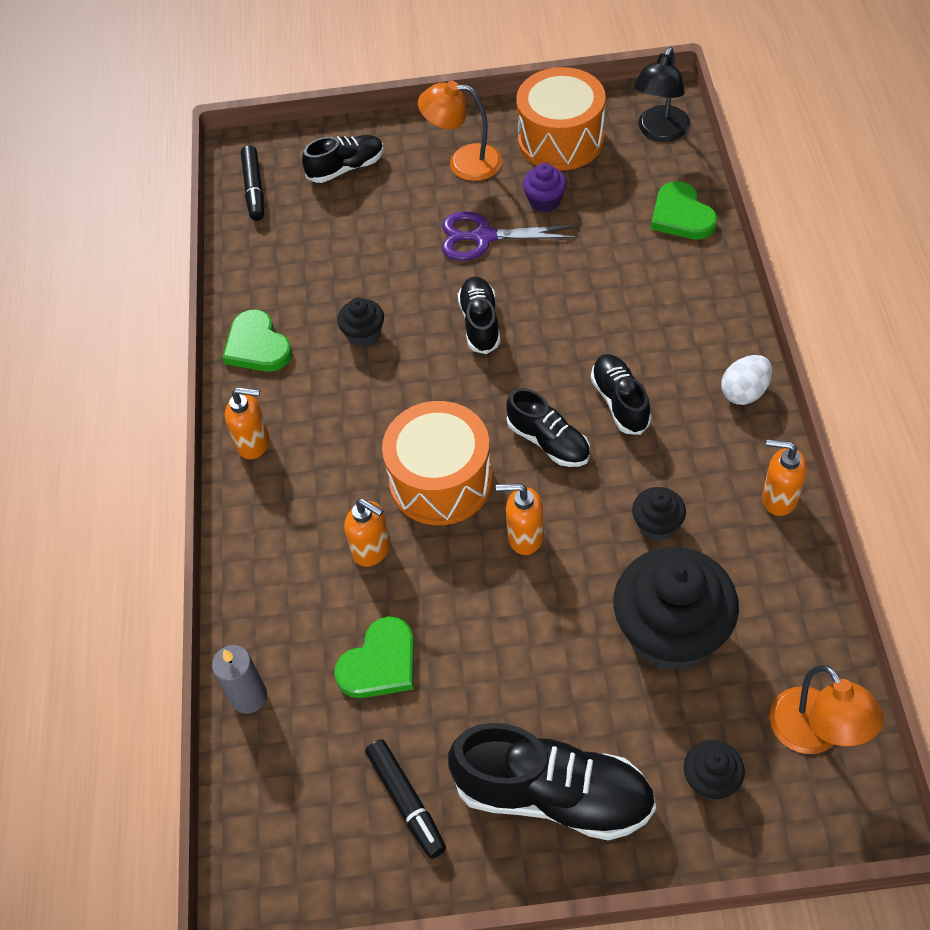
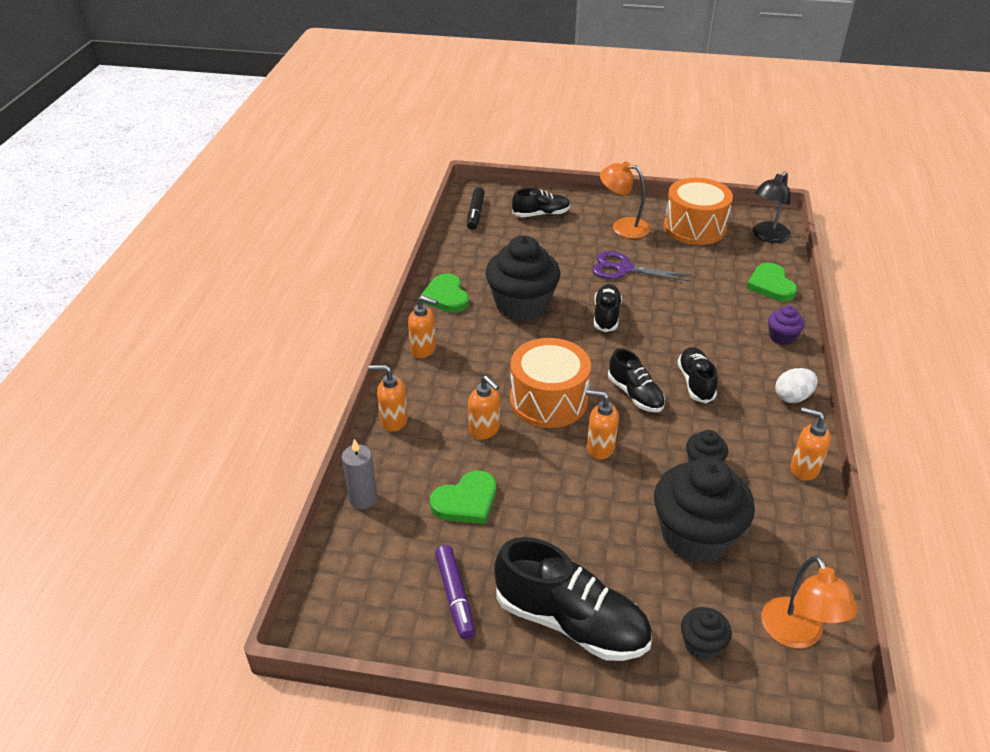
camera: 10 degrees right, 15 degrees down
black cupcake [337,298,384,347] -> black cupcake [485,235,560,321], size x2.16
black marker [365,739,446,859] -> purple marker [435,545,475,639]
purple cupcake [522,163,567,212] -> purple cupcake moved to [768,305,805,345]
none -> orange soap dispenser [369,365,408,432]

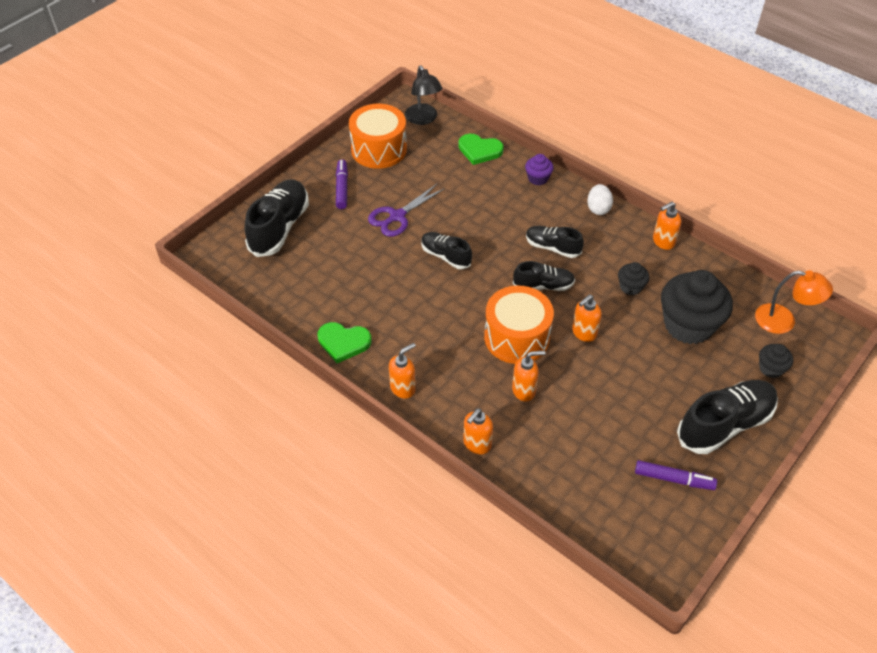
camera: 60 degrees left, 10 degrees up
grey candle [342,439,377,509] -> none
green heart [430,471,496,524] -> none
black marker [467,187,485,230] -> none
black cupcake [485,235,560,321] -> none
black shoe [512,188,570,217] -> black shoe [244,179,309,257], size x1.72
orange lamp [600,161,650,239] -> purple marker [336,159,348,209]

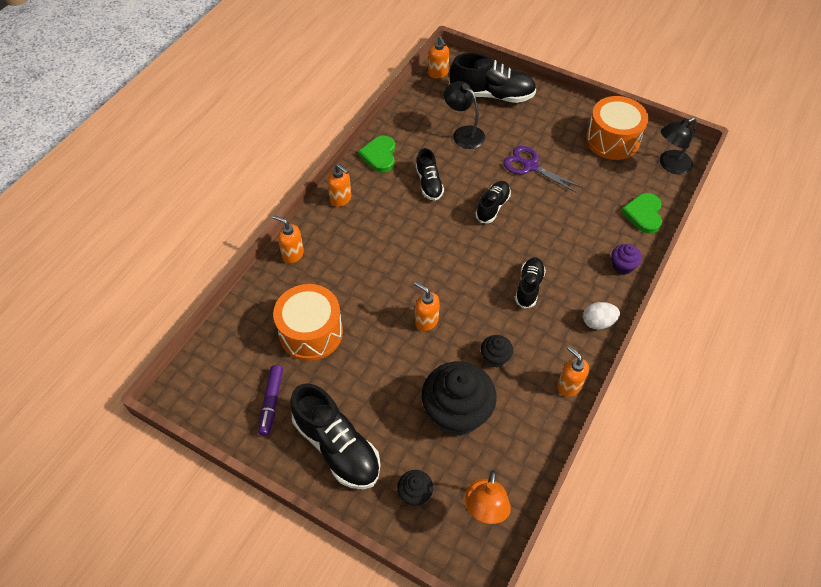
camera: 80 degrees right, 5 degrees up
purple marker [336,159,348,209] -> none
orange drum [484,285,554,364] -> orange drum moved to [273,284,343,361]
orange soap dispenser [512,350,545,402] -> orange soap dispenser moved to [428,36,449,79]
black shoe [513,261,575,291] -> black shoe moved to [416,148,444,201]
none -> black lamp [444,81,485,149]

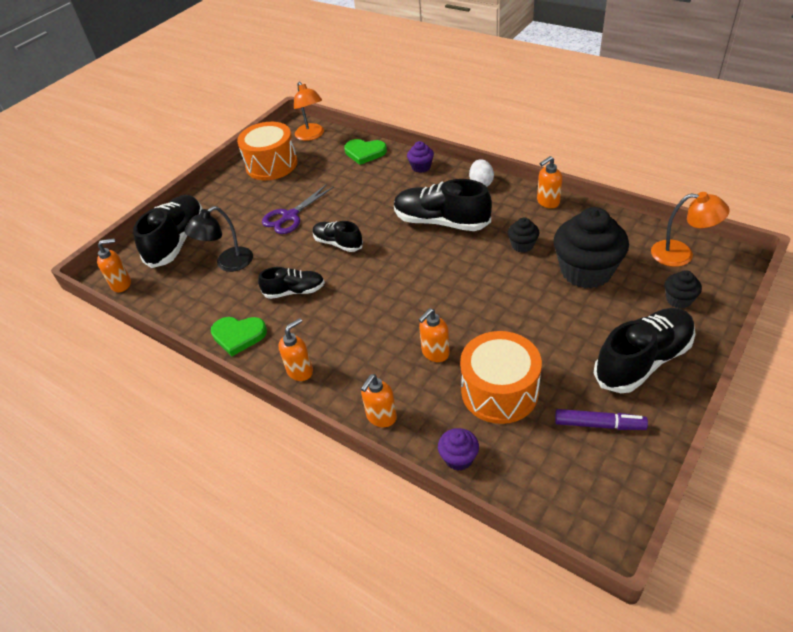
camera: 80 degrees left, 10 degrees down
orange soap dispenser [414,282,440,331] -> orange soap dispenser moved to [418,308,450,362]
black shoe [515,257,546,309] -> black shoe [394,179,492,231], size x1.72
black lamp [660,117,697,174] -> orange lamp [294,82,324,141]
none -> purple cupcake [438,428,479,471]

